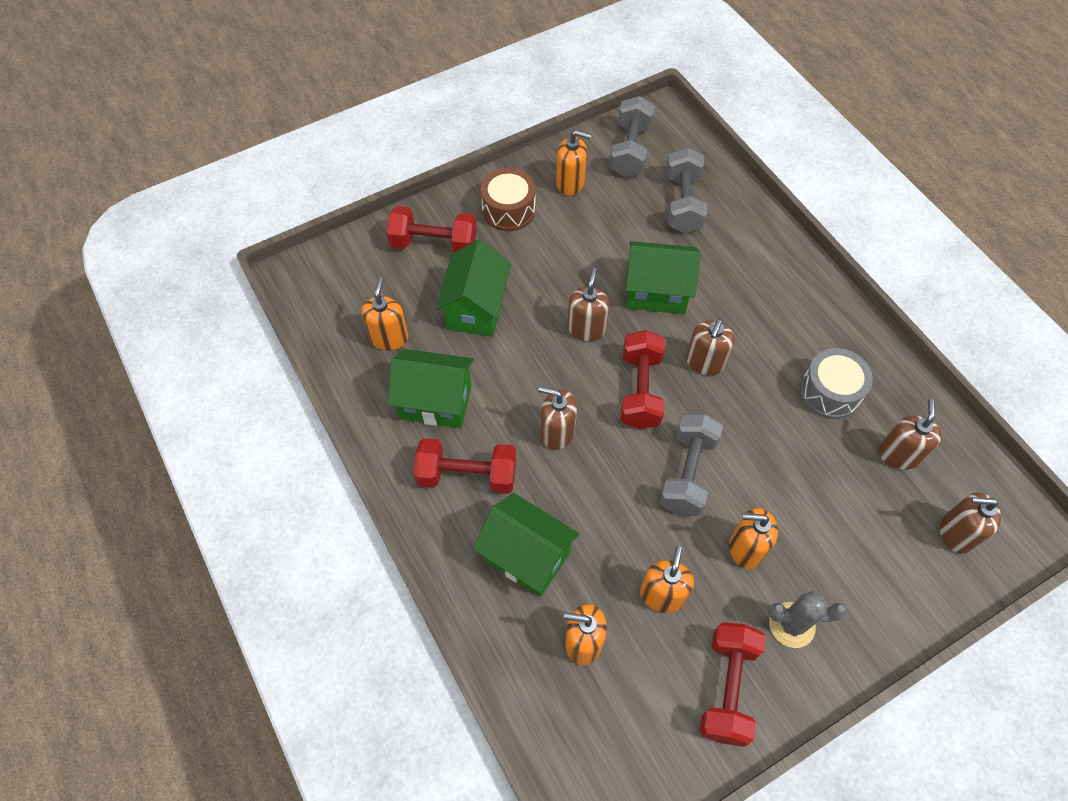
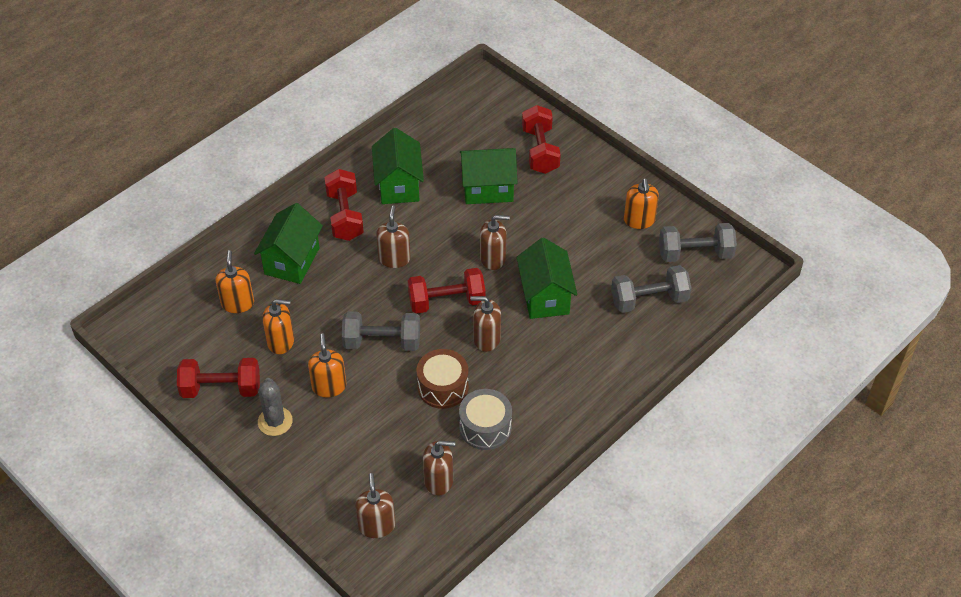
camera: 75 degrees right, 10 degrees down
orange soap dispenser [361,277,408,351] -> none
brown drum [481,168,535,231] -> brown drum moved to [416,349,469,409]

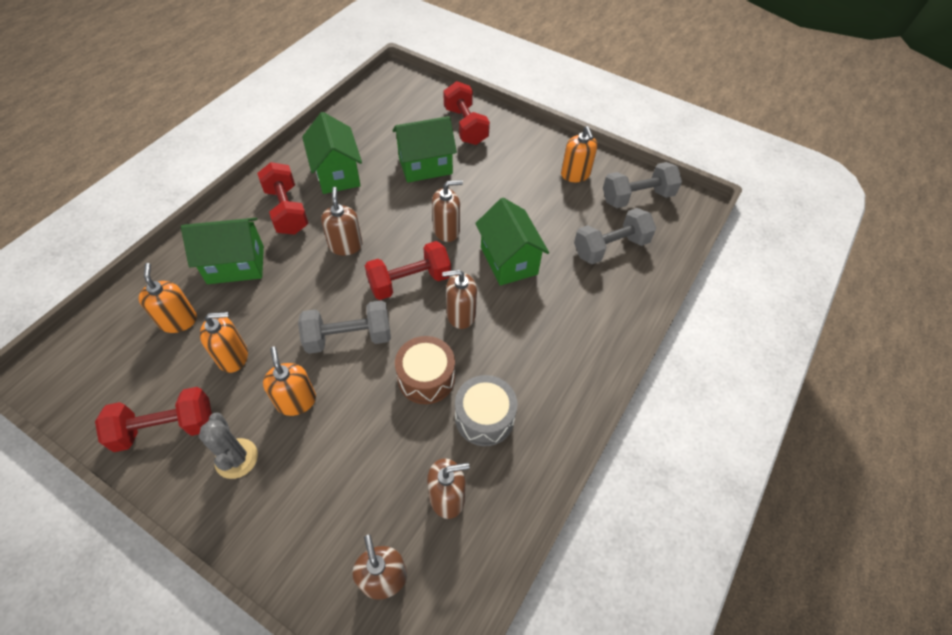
camera: 15 degrees left, 5 degrees up
green house [254,203,323,284] -> green house turned 75 degrees clockwise [181,218,264,284]

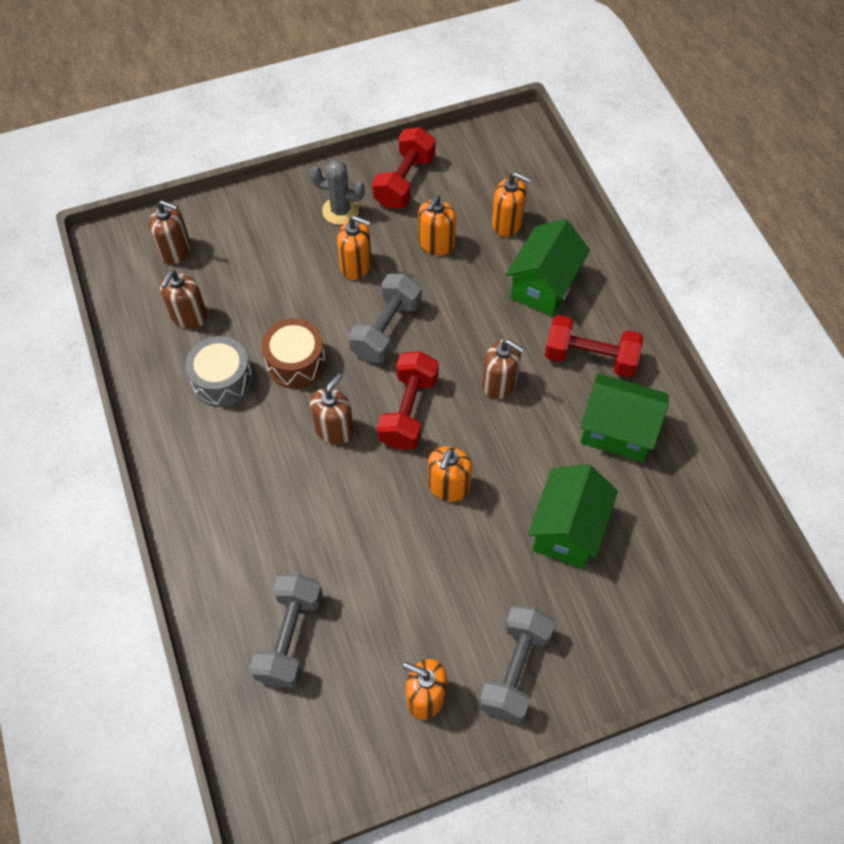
camera: 130 degrees right, 5 degrees up
brown soap dispenser [432,180,463,242] -> orange soap dispenser [428,446,472,502]
red dumbbell [443,81,490,145] -> none
green house [475,197,549,286] -> none
grey dumbbell [603,162,682,208] -> grey dumbbell moved to [479,605,555,723]

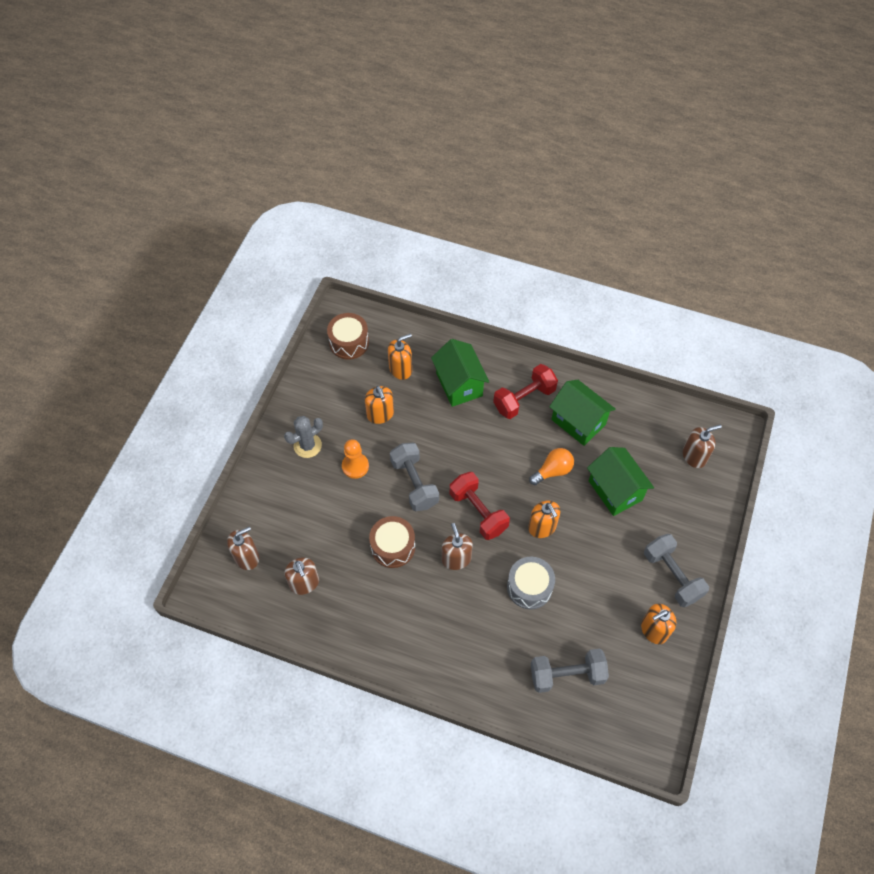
camera: 50 degrees left, 0 degrees up
grey drum [185,336,253,407] -> grey drum moved to [507,557,555,610]
grey dumbbell [250,574,323,688] -> grey dumbbell turned 60 degrees counterclockwise [531,649,609,693]
orange soap dispenser [337,216,372,280] -> orange pawn [342,439,369,479]
red dumbbell [372,127,436,209] -> none
brown soap dispenser [482,339,525,399] -> brown soap dispenser moved to [683,425,722,468]
green house [580,373,669,462] -> green house turned 75 degrees clockwise [549,380,615,446]
none -> brown drum [327,313,369,360]
none -> orange light bulb [529,448,574,485]

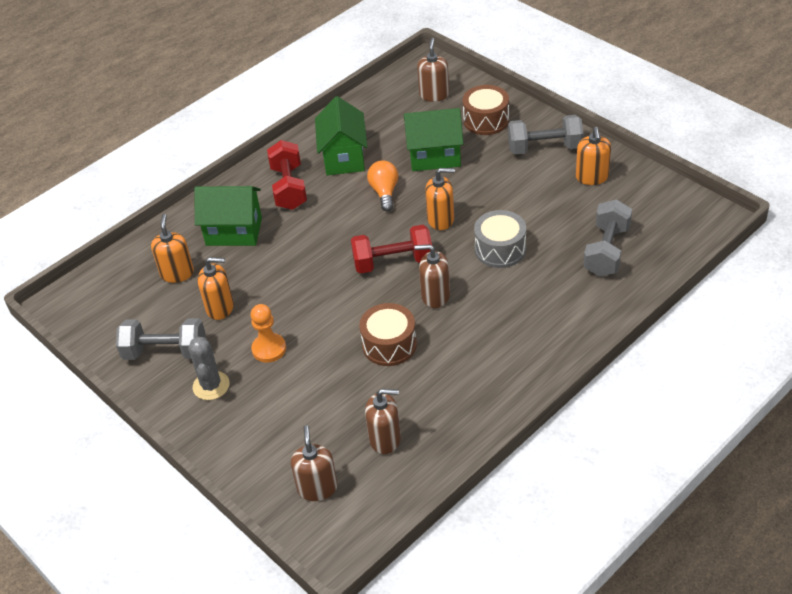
camera: 60 degrees left, 15 degrees down
brown drum [327,313,369,360] -> brown drum moved to [463,85,509,135]
grey dumbbell [390,443,439,511] -> grey dumbbell moved to [116,318,206,360]
green house [549,380,615,446] -> green house turned 75 degrees counterclockwise [315,96,367,175]

